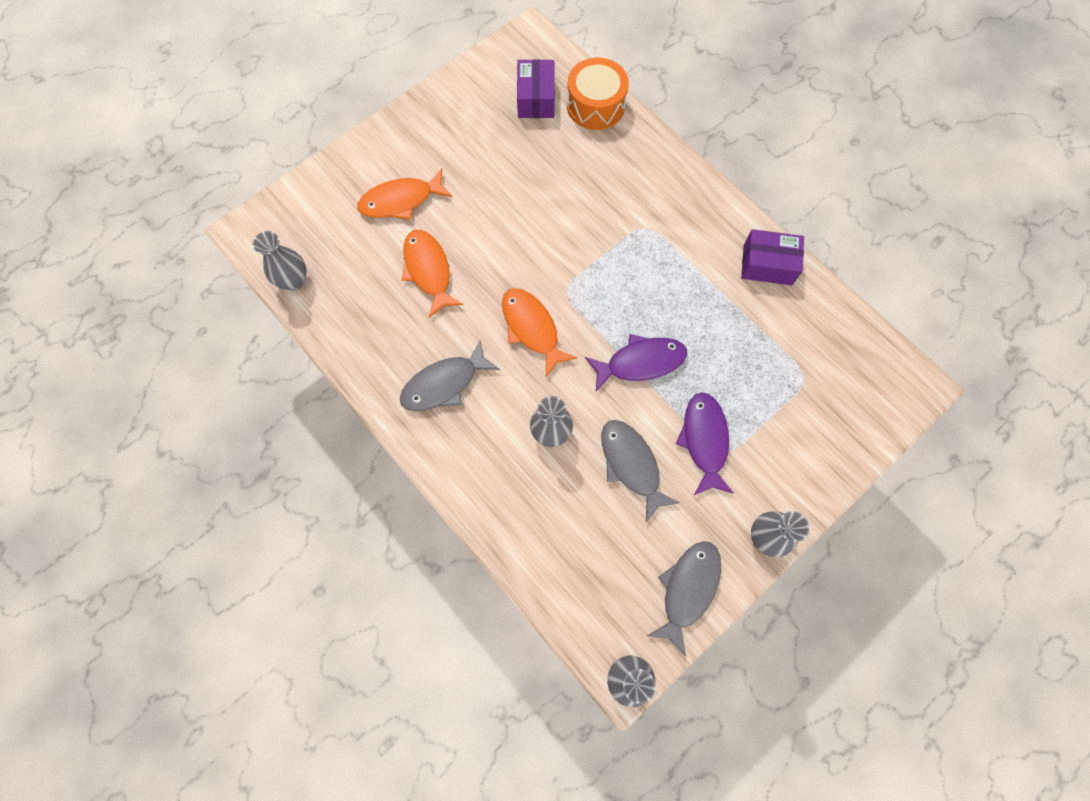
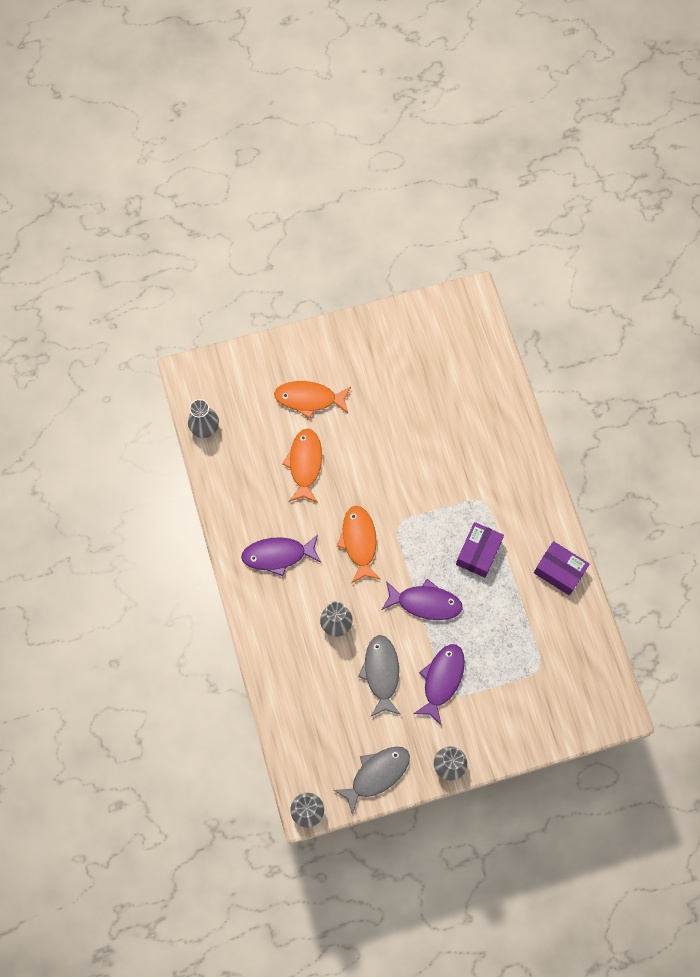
camera: 25 degrees right, 0 degrees up
grey fish [400,340,500,411] -> purple fish [241,534,321,576]
purple box [517,59,555,118] -> purple box moved to [456,522,504,578]
orange drum [567,58,629,130] -> none

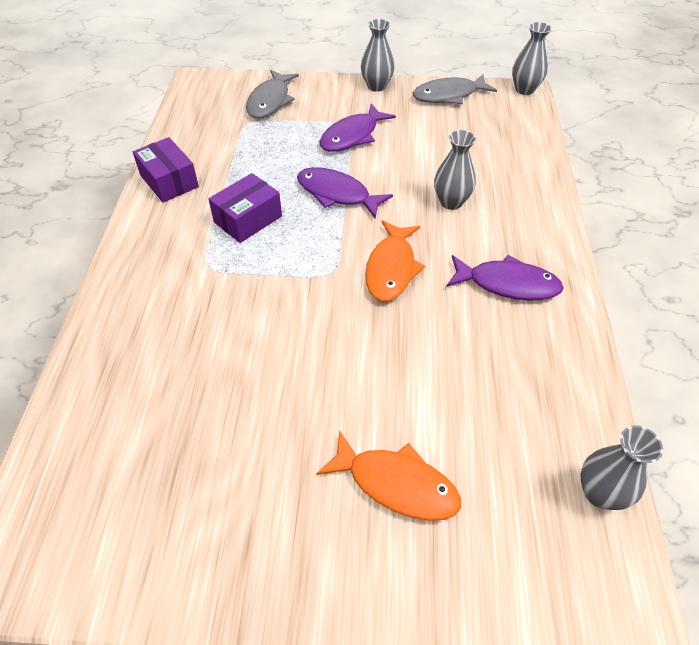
camera: 160 degrees left, 20 degrees down
orange fish [282,429,322,503] -> none
grey fish [358,635,401,717] -> grey fish moved to [246,70,299,118]

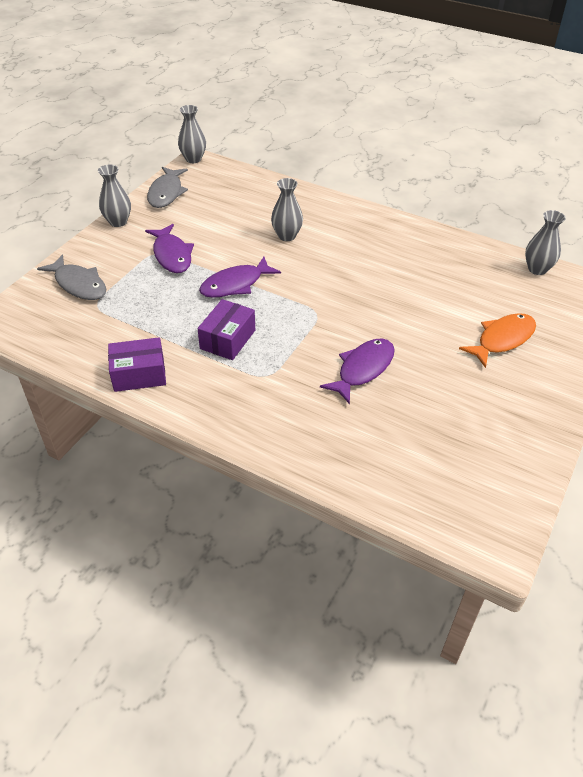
camera: 65 degrees left, 5 degrees down
purple box [208,173,282,243] -> purple box turned 45 degrees clockwise [198,299,255,360]
orange fish [365,220,425,301] -> none
purple fish [447,255,564,300] -> purple fish moved to [320,338,395,404]

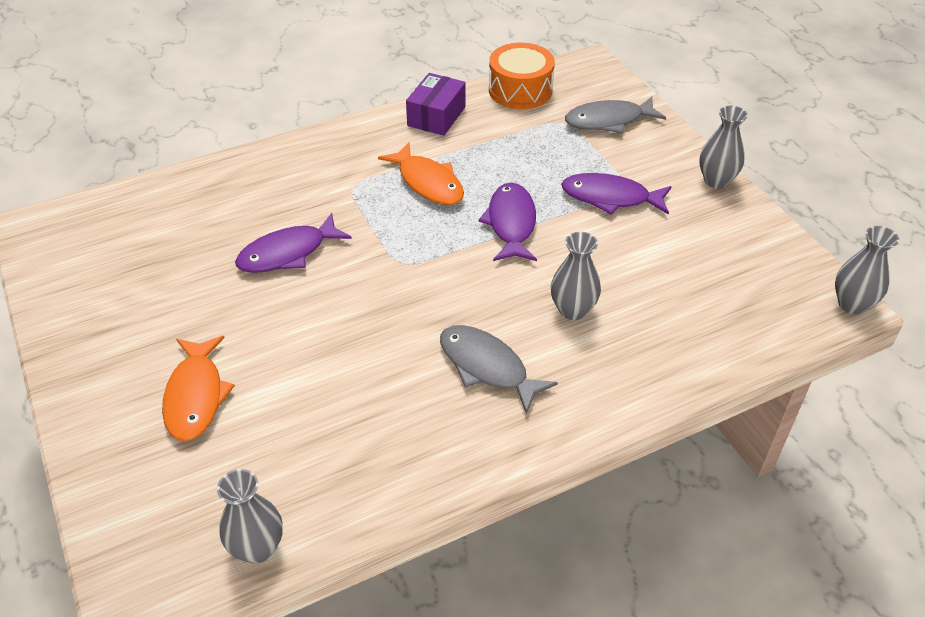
camera: 125 degrees right, 0 degrees up
grey fish [147,167,188,208] -> grey fish moved to [440,325,558,414]
purple box [198,299,255,360] -> orange fish [378,142,464,205]
purple fish [320,338,395,404] -> purple fish turned 75 degrees clockwise [235,213,352,273]
none -> orange drum [489,43,555,109]

